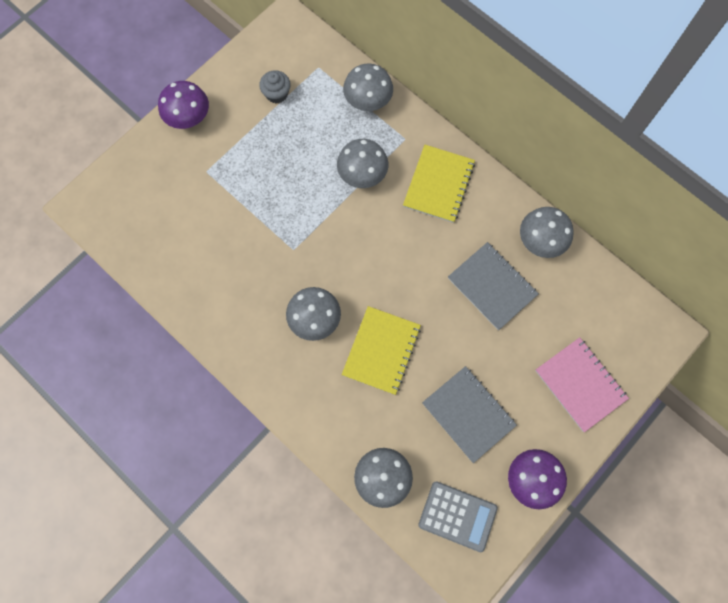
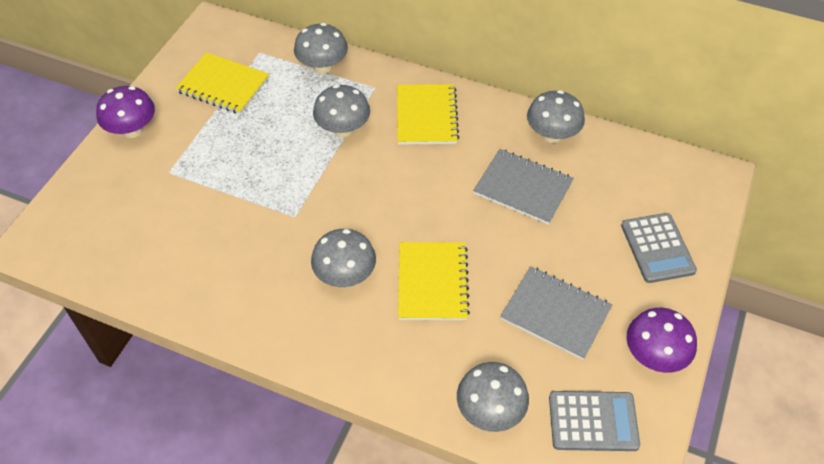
camera: 20 degrees left, 20 degrees down
grey cupcake [259,70,291,103] -> yellow notebook [175,52,269,114]
pink notebook [535,337,629,432] -> grey calculator [621,213,697,283]

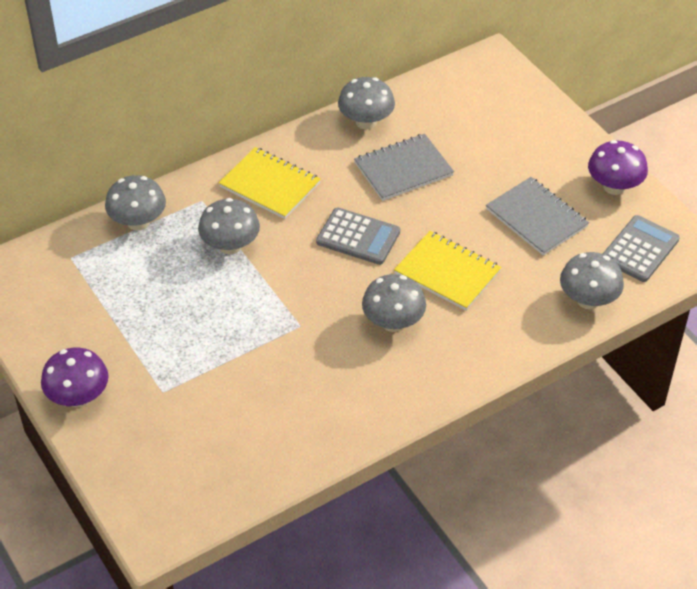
camera: 55 degrees left, 5 degrees down
yellow notebook [175,52,269,114] -> none
grey notebook [500,266,612,360] -> grey notebook turned 75 degrees clockwise [486,177,589,255]
grey calculator [621,213,697,283] -> grey calculator moved to [316,208,400,265]

